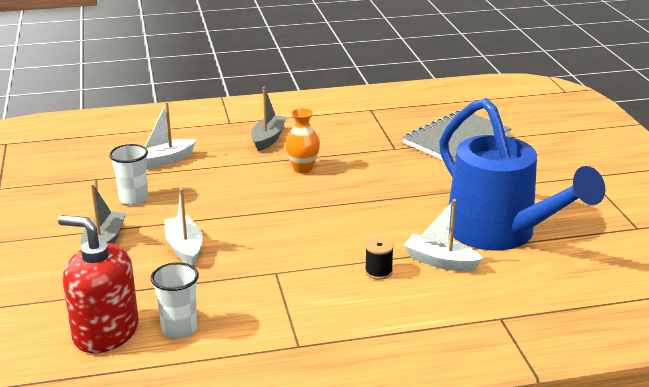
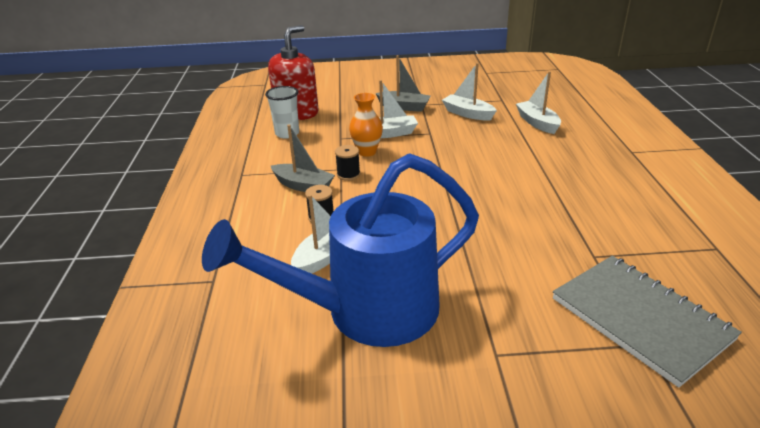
camera: 100 degrees right, 5 degrees up
white cup [109,144,148,205] -> white boat [442,63,497,120]
grey boat [251,87,287,151] -> grey boat moved to [271,124,335,192]
orange vase [285,108,320,174] -> orange vase moved to [349,93,383,157]
none -> black spool [335,145,360,181]

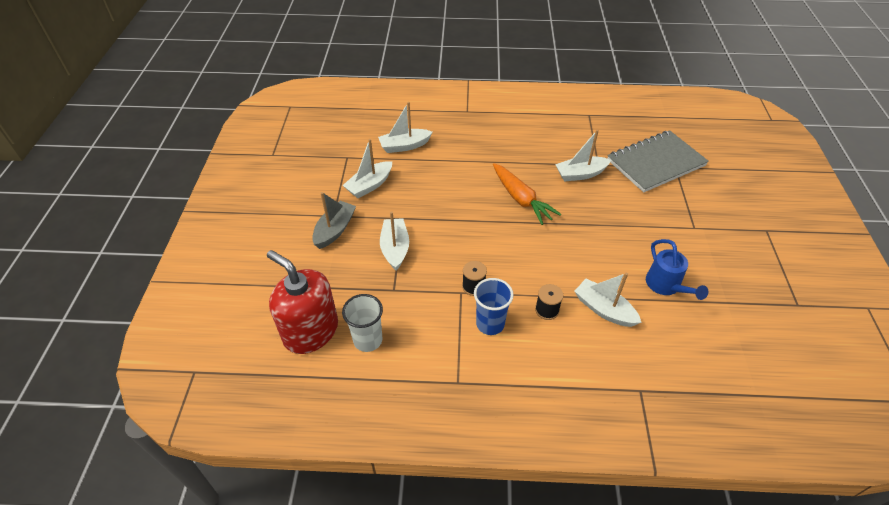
camera: 85 degrees left, 15 degrees up
blue watering can [202,153,479,347] -> blue watering can [646,239,708,300], size x0.43
grey boat [271,124,335,192] -> blue cup [474,278,514,335]
orange vase [349,93,383,157] -> none
none -> orange carrot [493,163,561,225]
none -> white boat [555,130,611,182]

